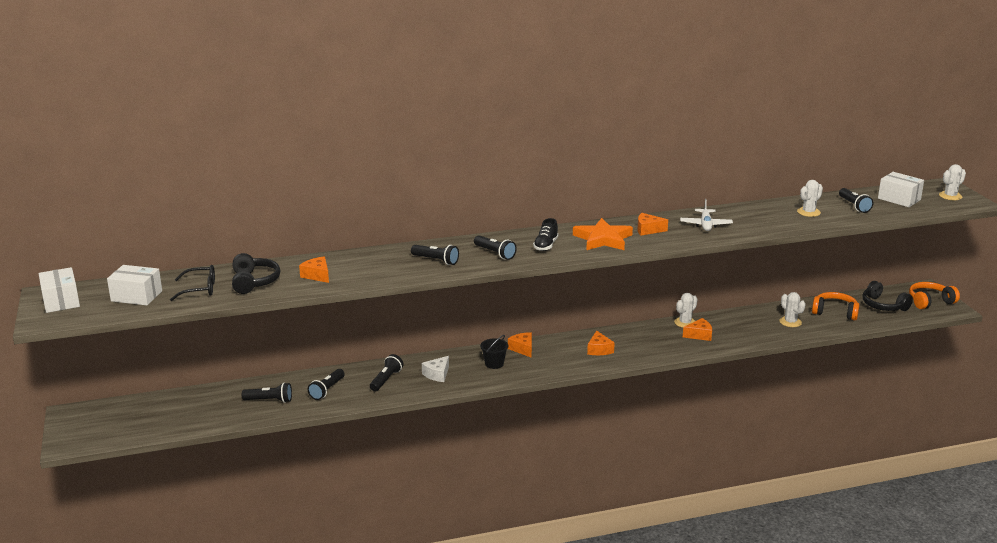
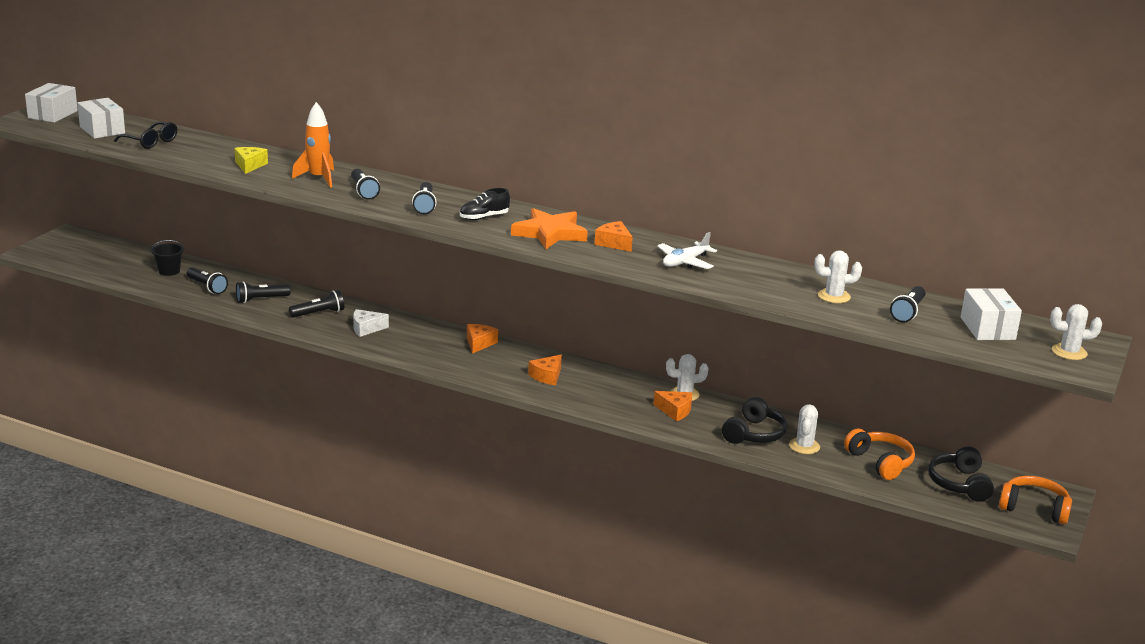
camera: 40 degrees right, 0 degrees up
black headphones [232,253,280,294] -> black headphones moved to [722,397,787,444]
orange cheese [299,256,329,283] -> yellow cheese [234,147,268,174]
black bucket [480,335,508,369] -> black bucket moved to [151,240,184,276]
none -> orange rocket [292,102,334,188]

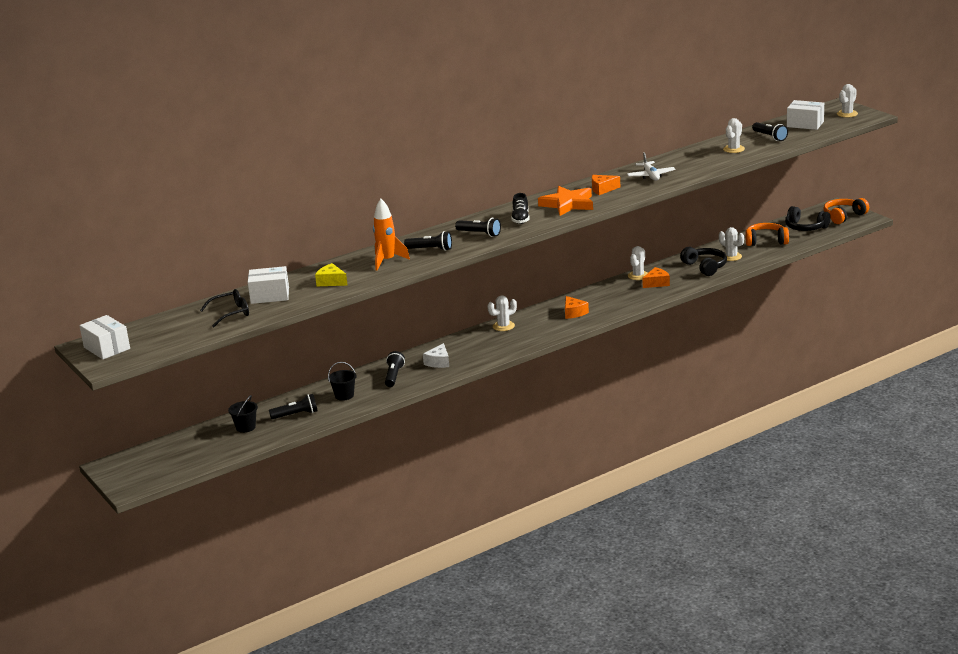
camera: 55 degrees left, 0 degrees up
white box [77,98,125,139] -> white box moved to [248,266,289,304]
black flashlight [236,281,291,303] -> black bucket [328,362,357,400]
orange cheese [467,324,498,354] -> white cactus [487,295,517,331]

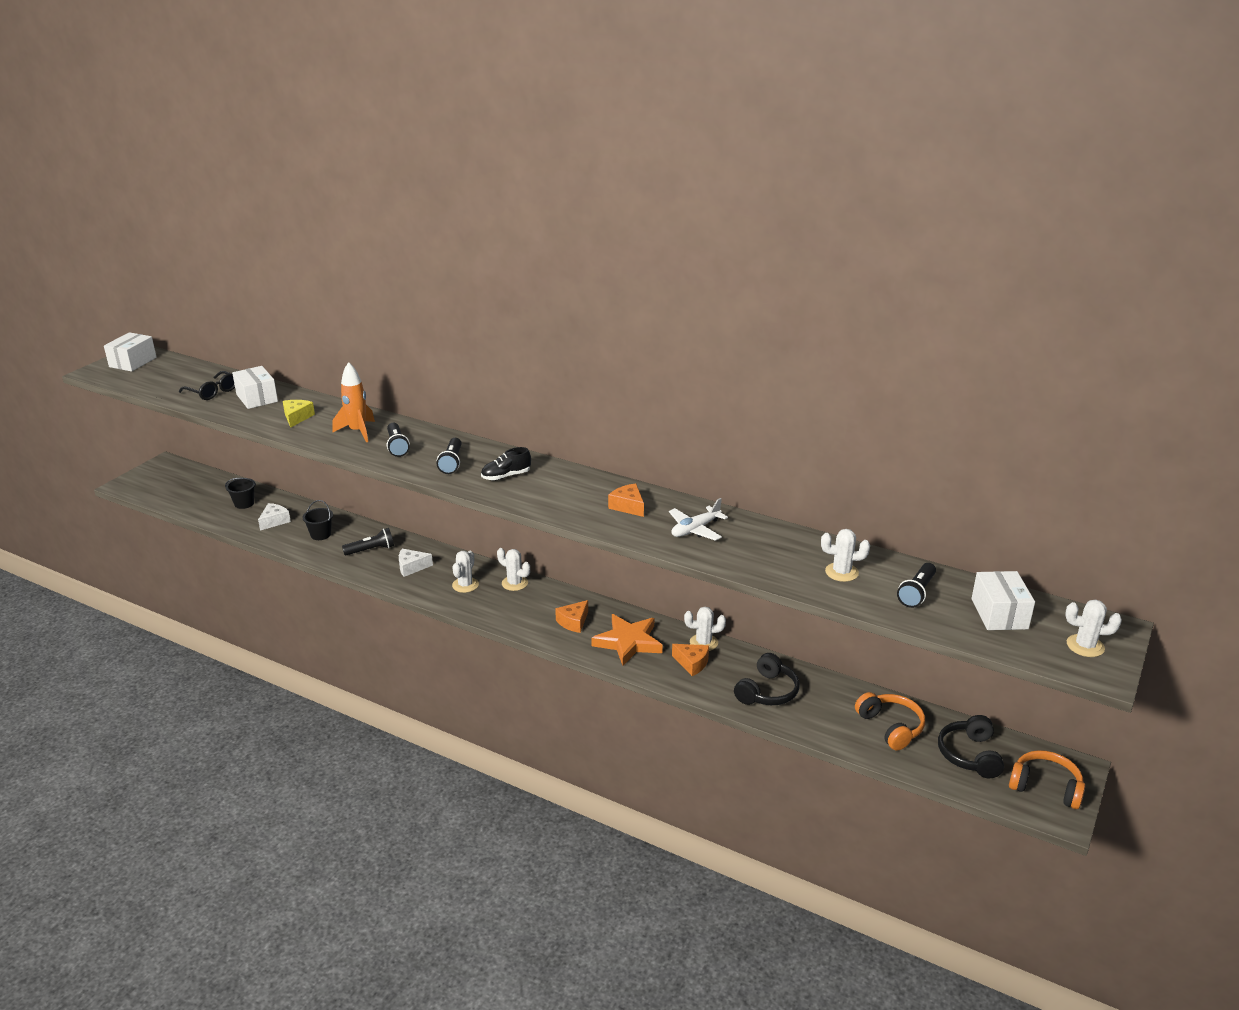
camera: 60 degrees right, 5 degrees up
black flashlight [269,394,318,419] -> white cheese [258,503,291,531]
orange star [538,186,593,216] -> orange star moved to [591,614,663,666]
white cactus [719,227,744,261] -> white cactus moved to [452,551,479,593]

